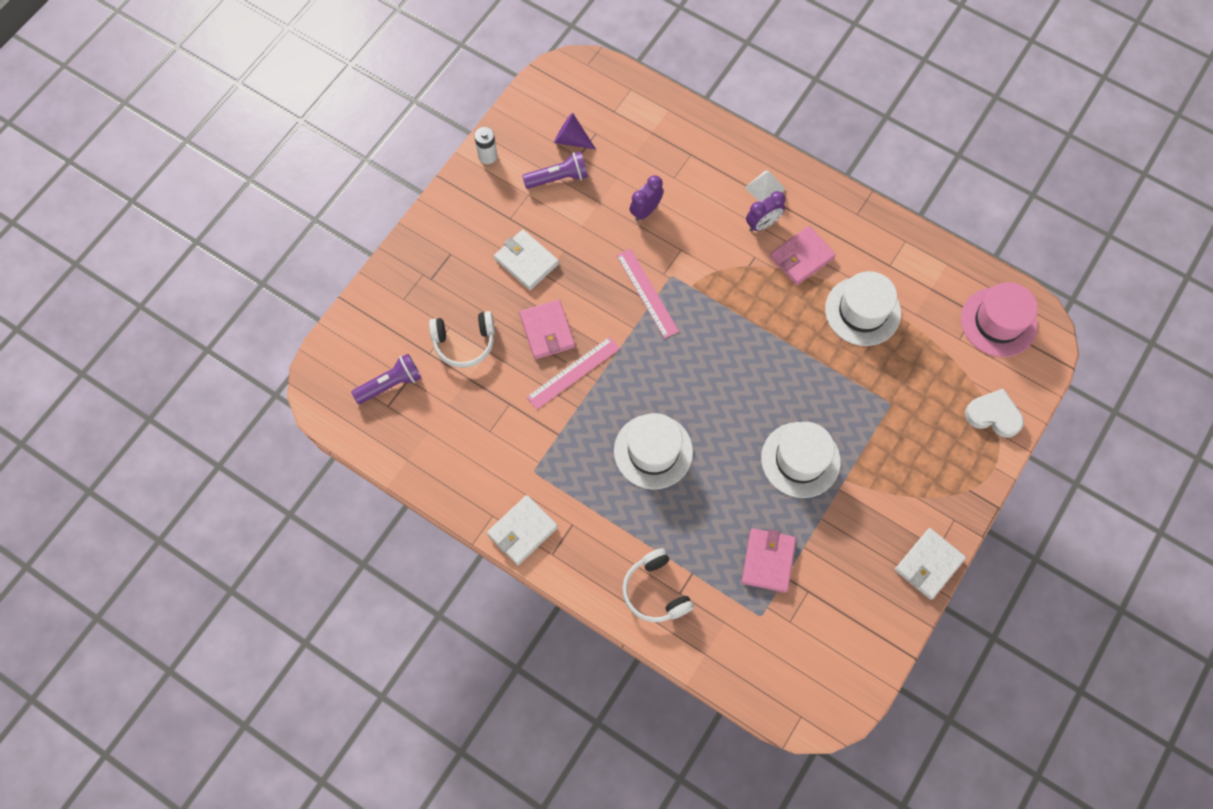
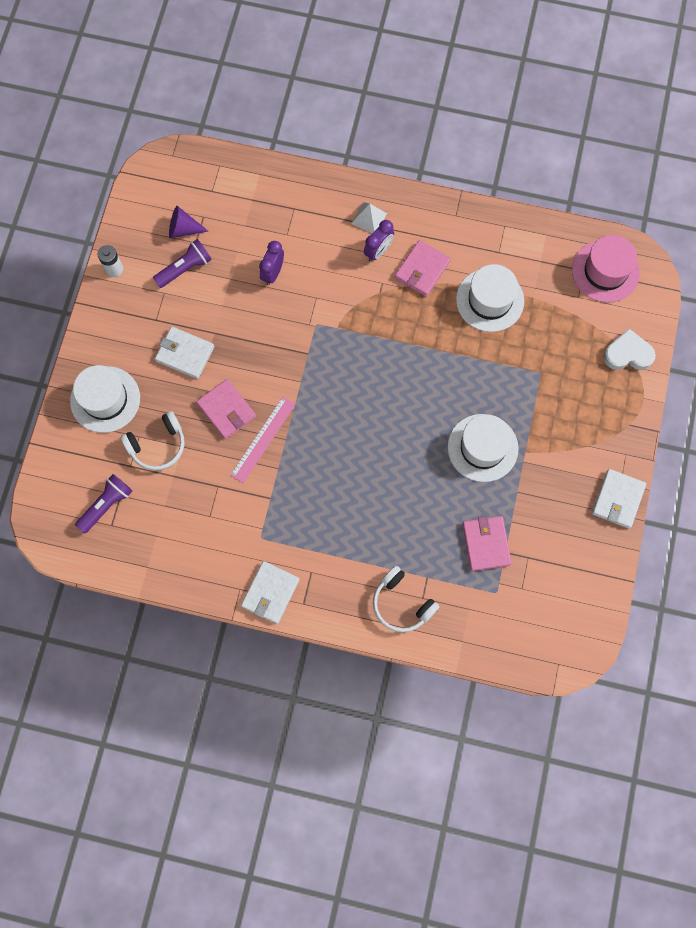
camera: 20 degrees left, 5 degrees up
white hat [614,413,693,489] -> white hat moved to [70,365,140,433]
pink ruler [616,249,679,339] -> none

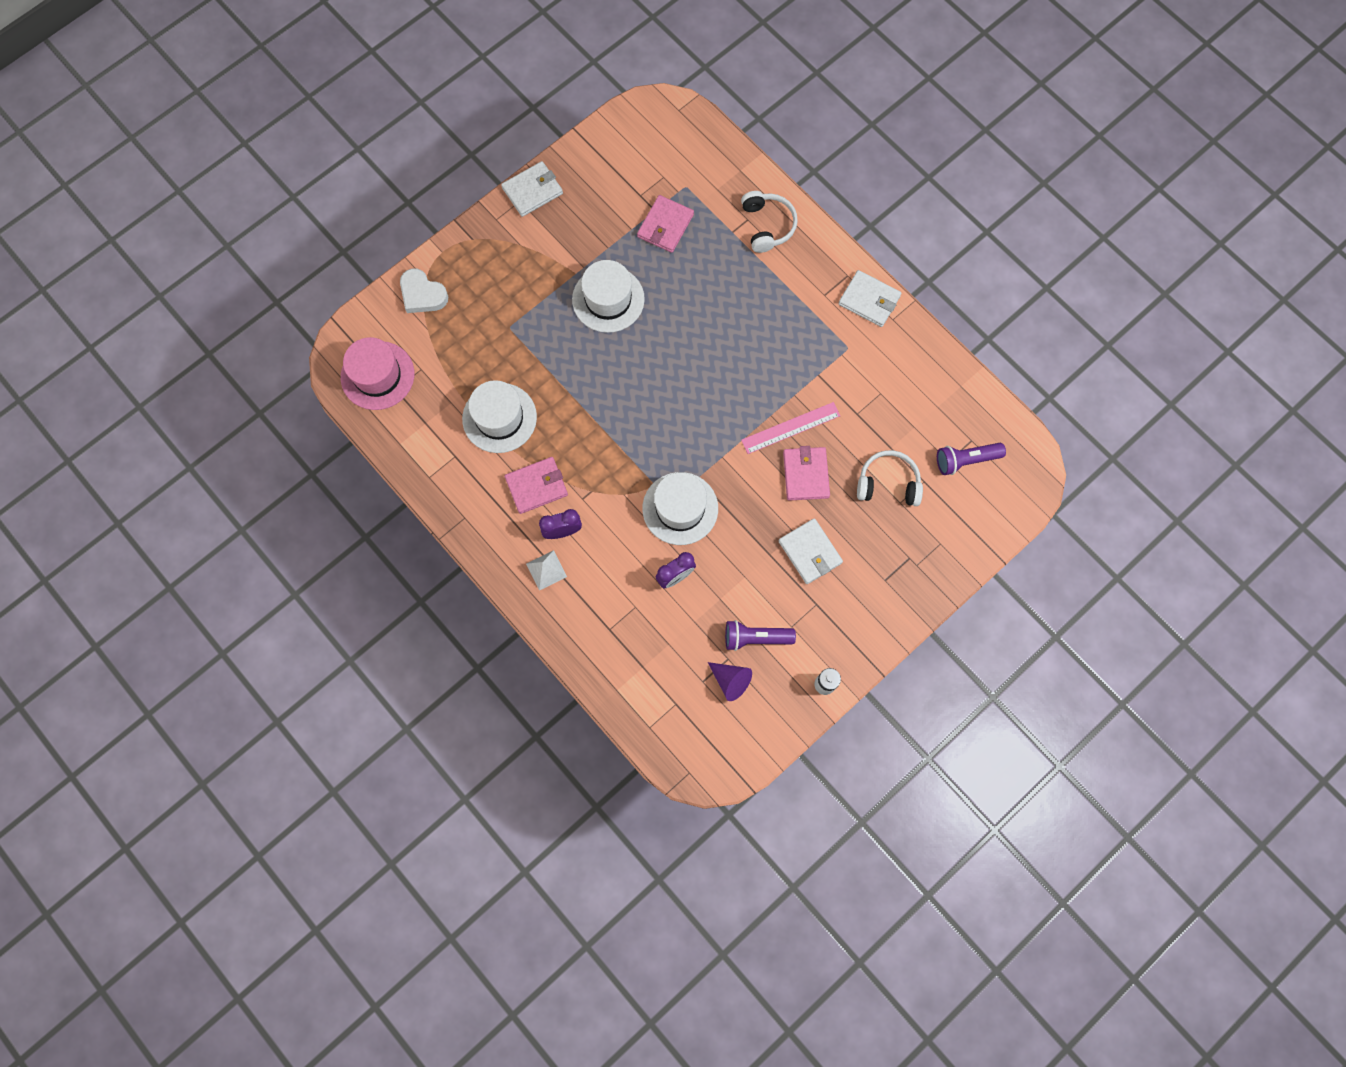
camera: 145 degrees left, 0 degrees up
white hat [70,365,140,433] -> white hat moved to [642,472,718,545]
white wallet [241,561,300,624] -> white wallet turned 60 degrees clockwise [839,270,902,327]

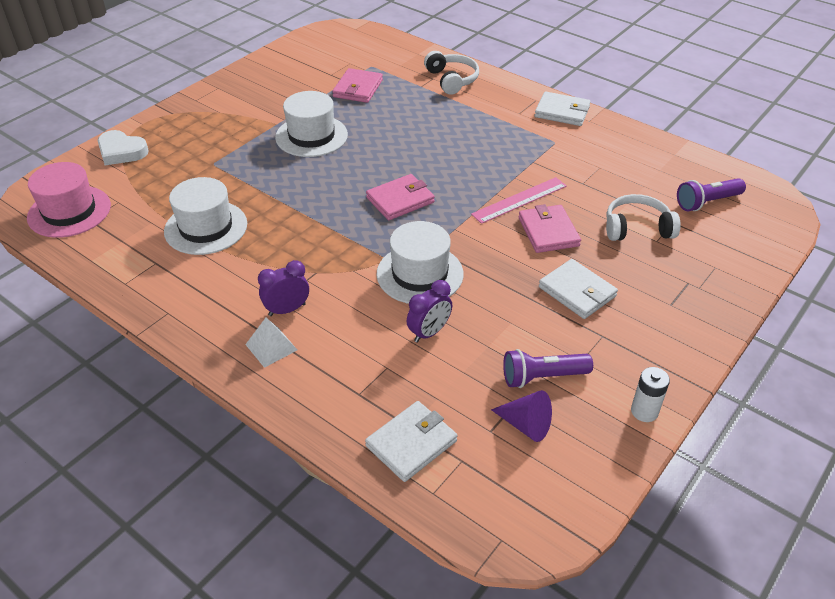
camera: 10 degrees left, 30 degrees down
white wallet [501,161,563,217] -> white wallet moved to [365,401,457,482]
pink wallet [505,457,568,514] -> pink wallet moved to [366,174,435,220]

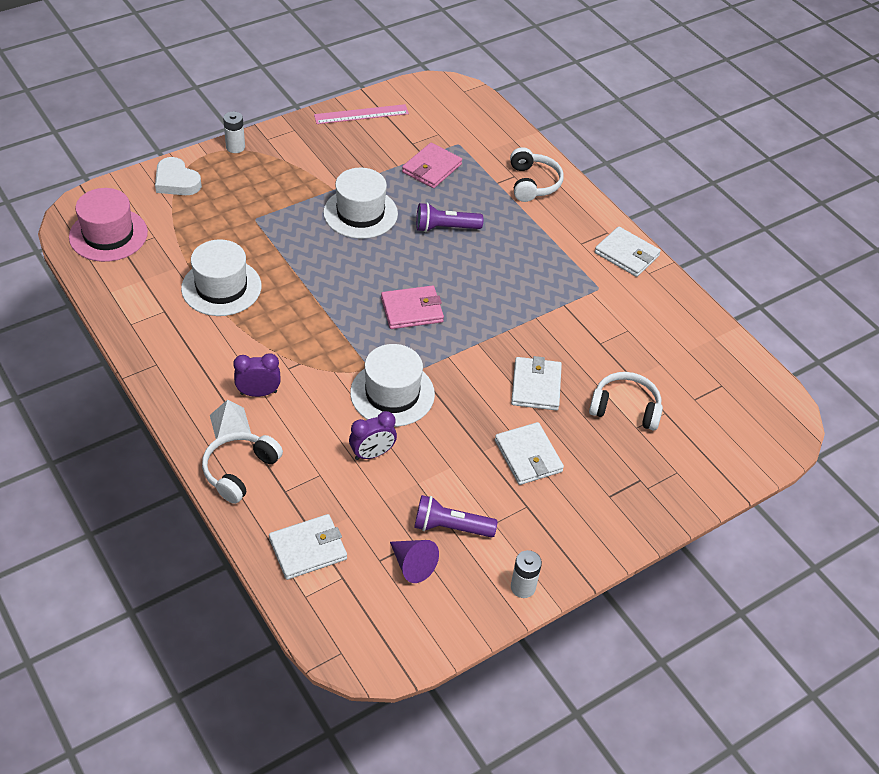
camera: 15 degrees right, 5 degrees up
pink ruler [471,177,567,224] -> pink ruler moved to [314,104,409,124]
pink wallet [519,204,581,253] -> white wallet [511,356,562,410]
purple flashlight [677,178,746,211] -> purple flashlight moved to [416,203,483,232]
none -> white headphones [202,432,283,504]
none -> white battery [223,111,245,153]

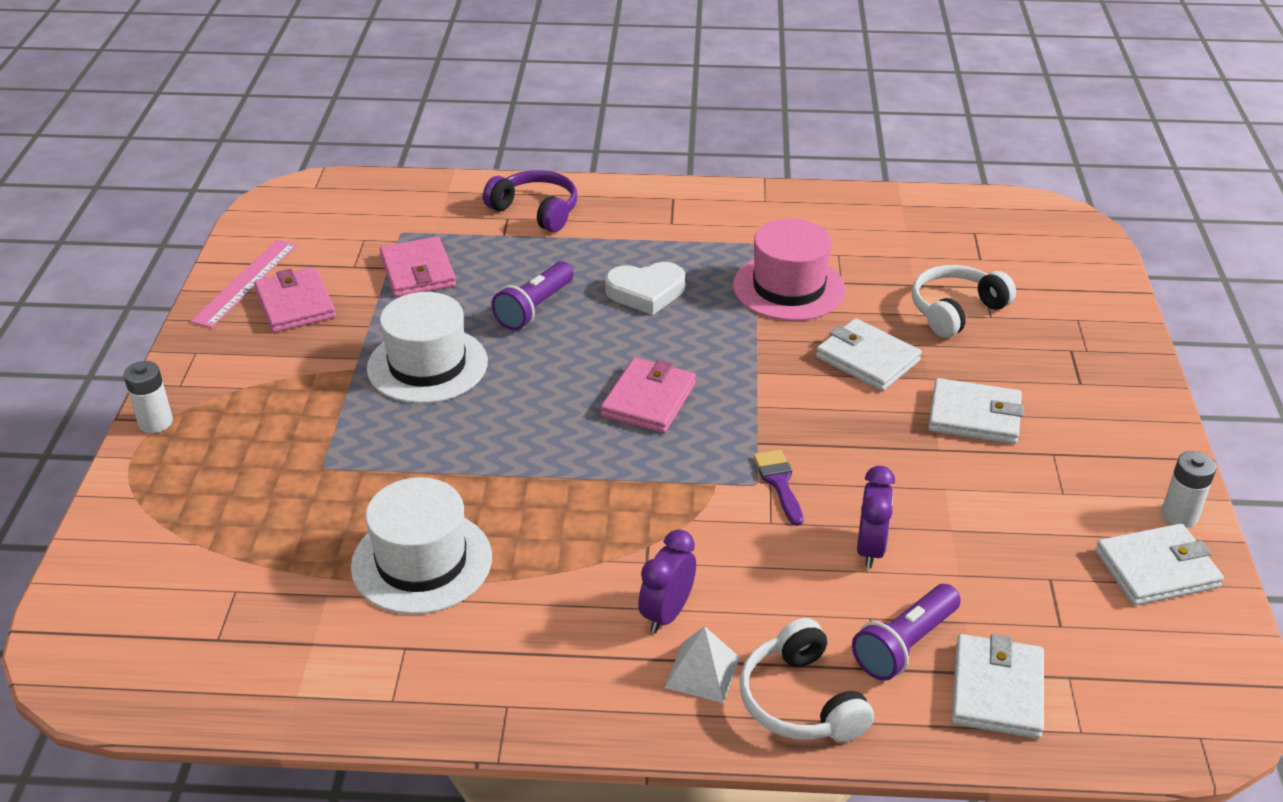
camera: 50 degrees left, 10 degrees down
pink hat [69,188,148,262] -> pink hat moved to [733,219,846,321]
white heart [155,157,202,195] -> white heart moved to [605,262,685,315]
white hat [350,344,435,427] -> purple brush [753,450,803,526]
purple cone [390,540,439,583] -> none
purple flashlight [414,495,498,537] -> purple flashlight moved to [852,584,961,681]
white headphones [510,147,564,202] -> purple headphones [483,170,577,232]
white wallet [595,226,661,277] -> white wallet moved to [1095,523,1224,606]
none -> pink wallet [254,267,336,332]

